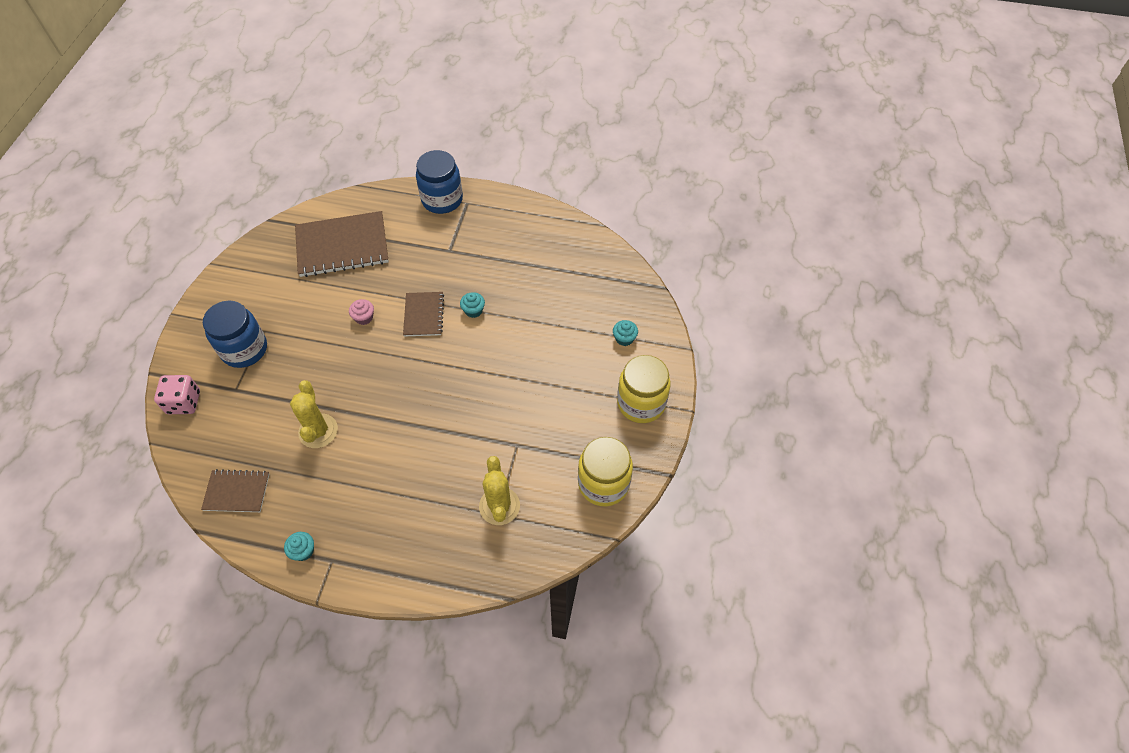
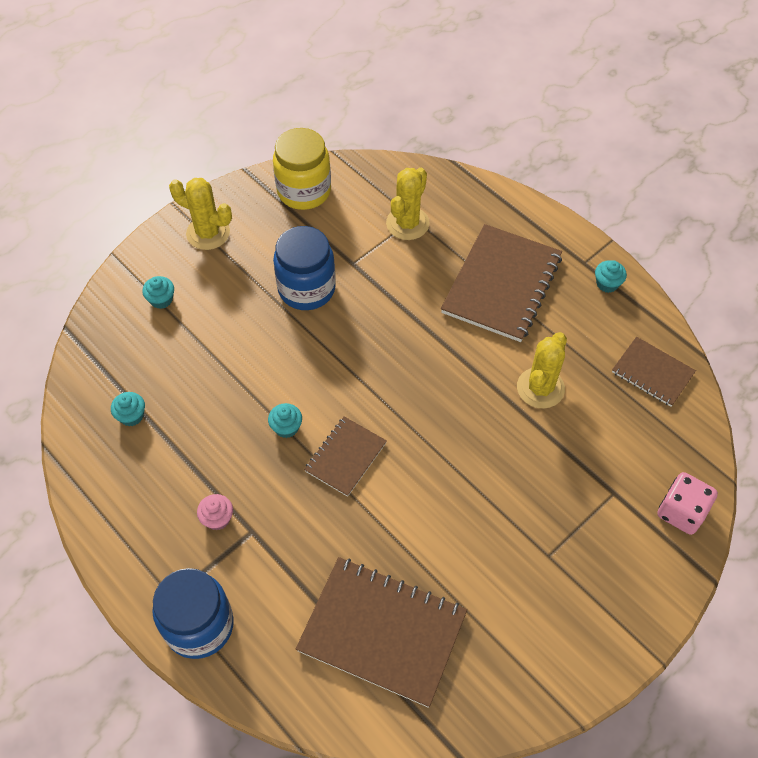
camera: 145 degrees left, 0 degrees up
blue jar [203,301,267,368] -> blue jar moved to [273,226,336,310]
pink cupcake [349,299,374,325] -> pink cupcake moved to [197,494,233,530]
yellow jar [617,355,671,423] -> yellow cactus [169,178,232,250]
none -> turquoise cupcake [111,392,145,426]
none -> brown notebook [441,224,562,342]

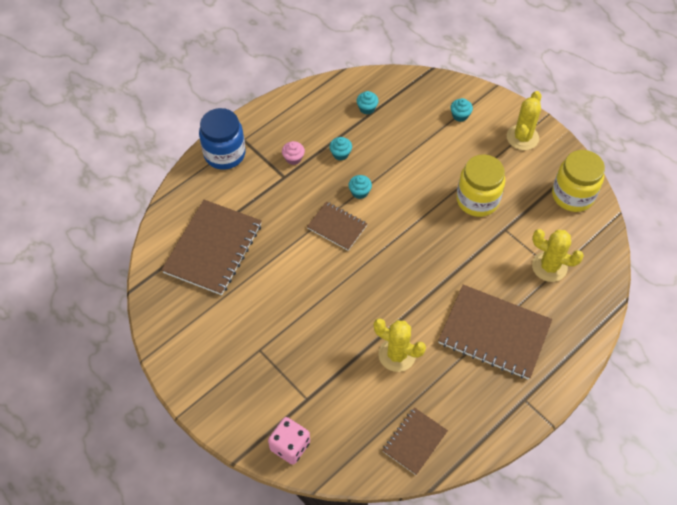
camera: 90 degrees right, 0 degrees up
blue jar [273,226,336,310] -> yellow jar [457,154,505,217]
turquoise cupcake [595,260,627,293] -> turquoise cupcake moved to [329,137,352,161]

